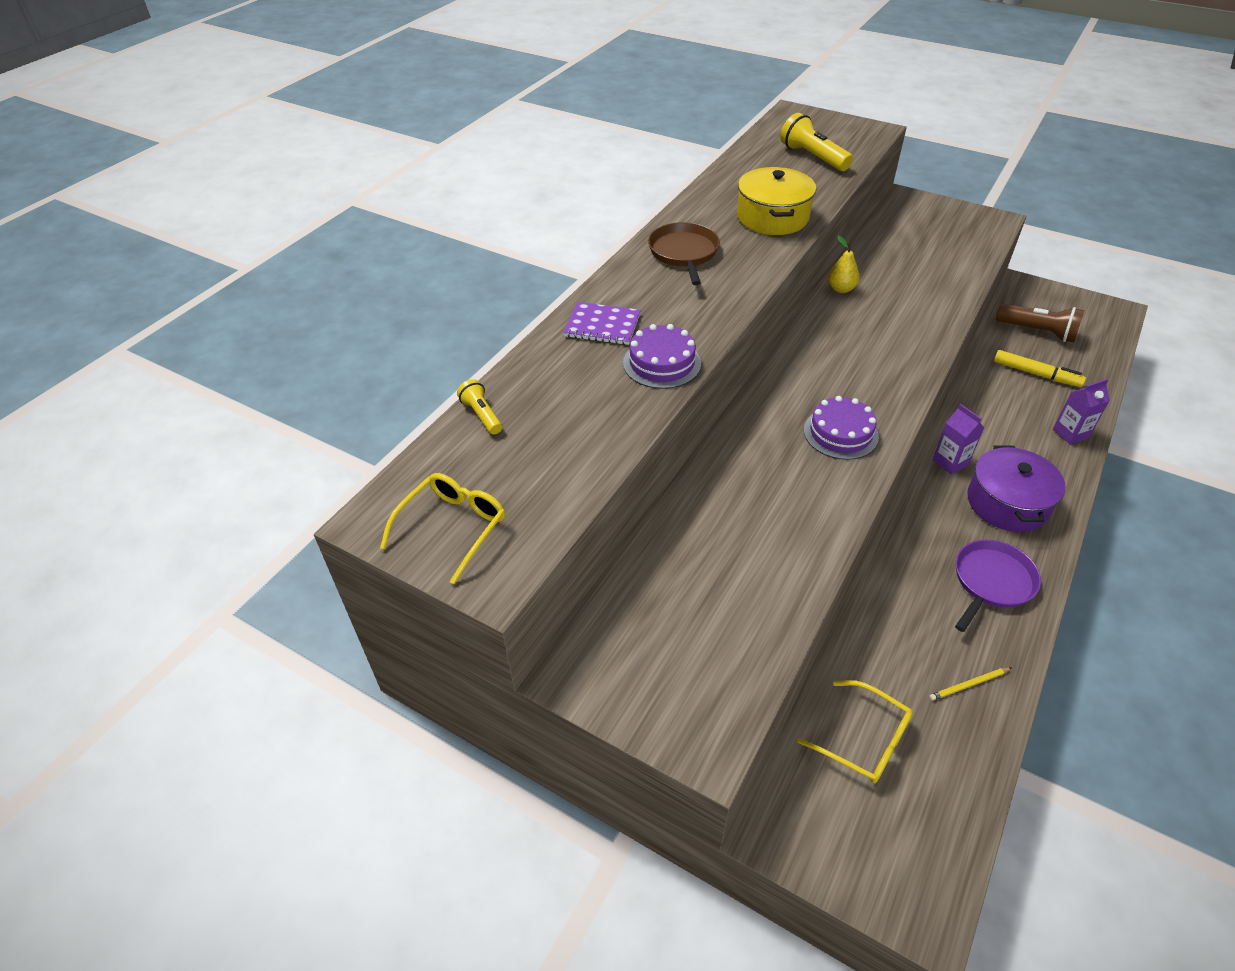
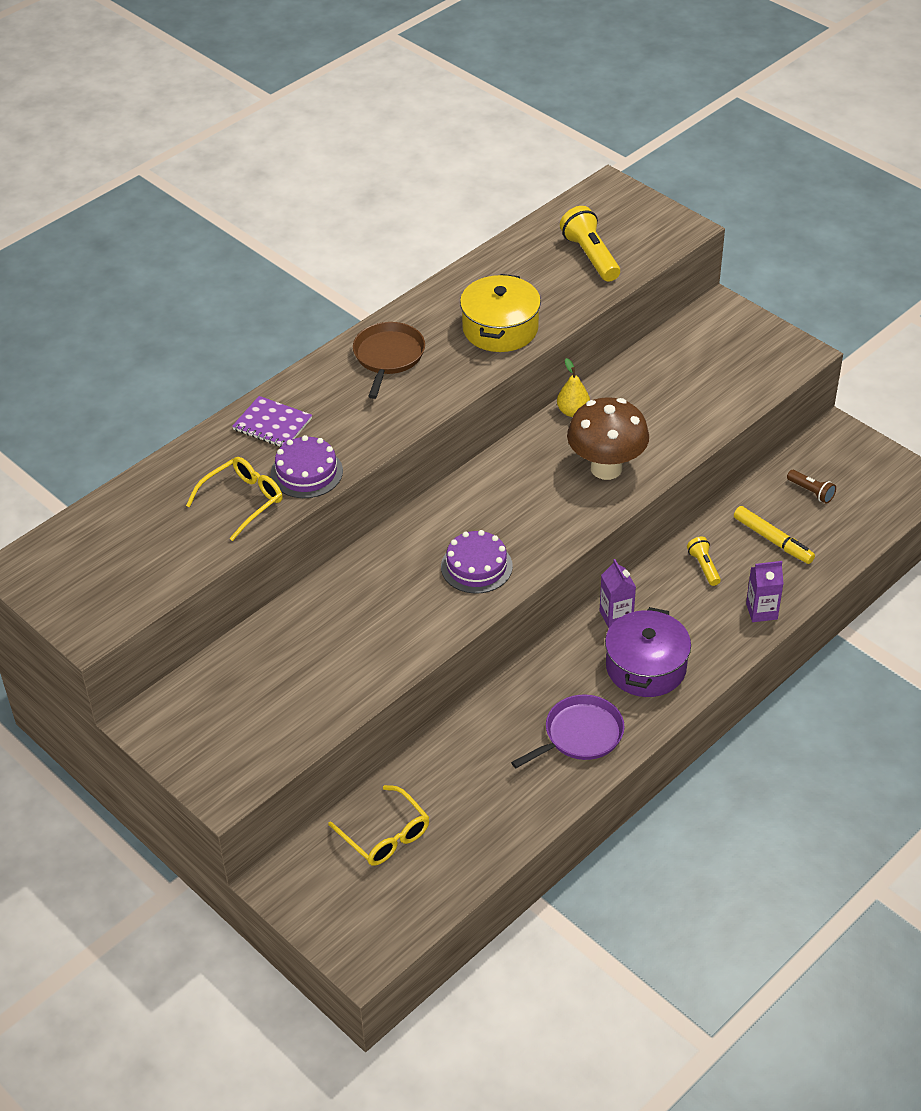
camera: 15 degrees right, 0 degrees up
yellow glasses [380,473,505,584] -> yellow glasses moved to [186,457,283,541]
yellow flashlight [457,379,502,434] -> yellow flashlight moved to [687,537,721,586]
yellow pencil [929,668,1011,701] -> none
brown flashlight [996,304,1084,342] -> brown flashlight [787,470,836,503], size x0.57
none -> brown mushroom [567,397,649,480]

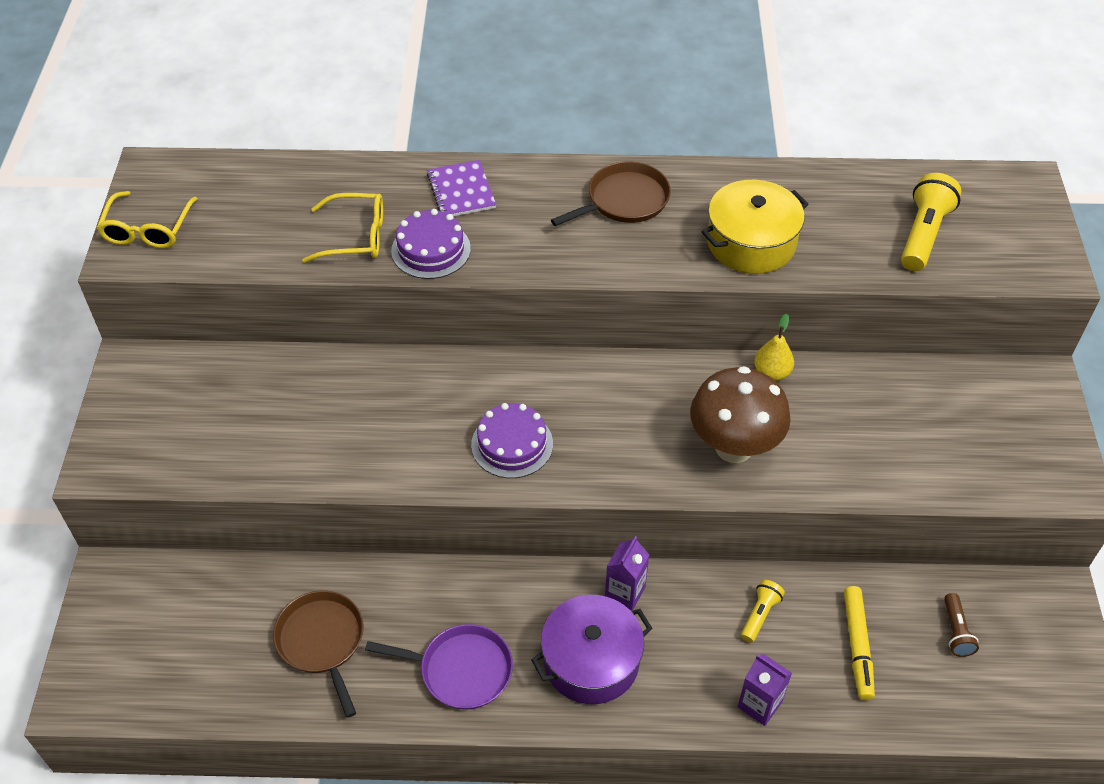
camera: 45 degrees right, 5 degrees up
yellow glasses [328,785,429,866] -> yellow glasses moved to [97,191,197,248]
none -> brown pan [273,590,364,718]

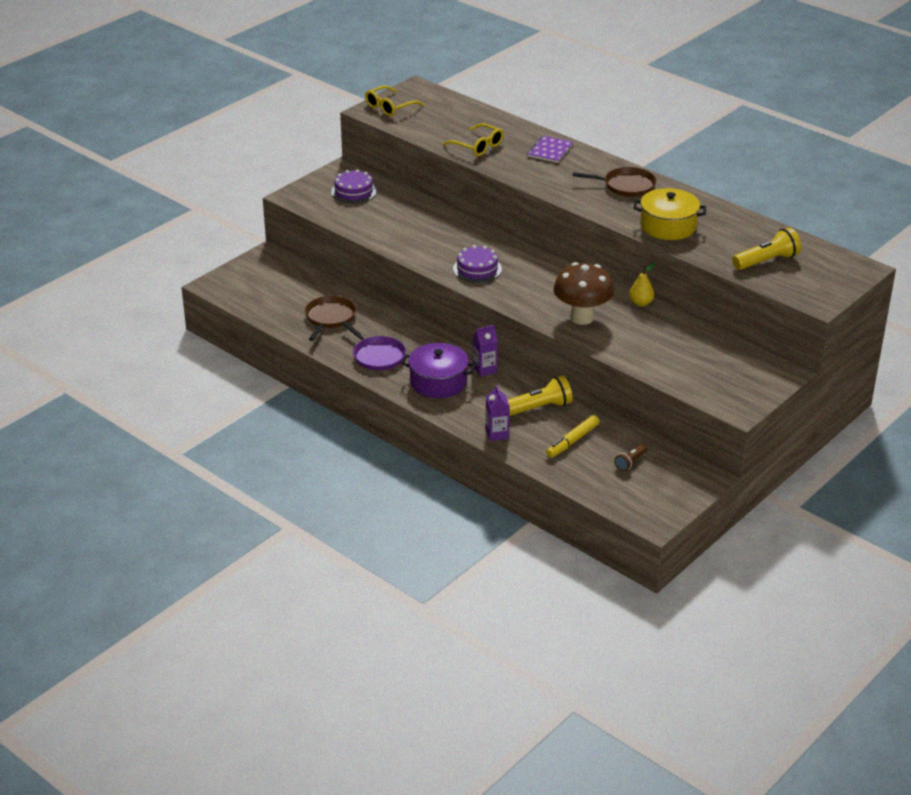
camera: 40 degrees right, 15 degrees down
purple cake [391,209,471,279] -> purple cake moved to [331,169,377,203]
yellow flashlight [741,580,785,643] -> yellow flashlight [508,375,573,416], size x1.76

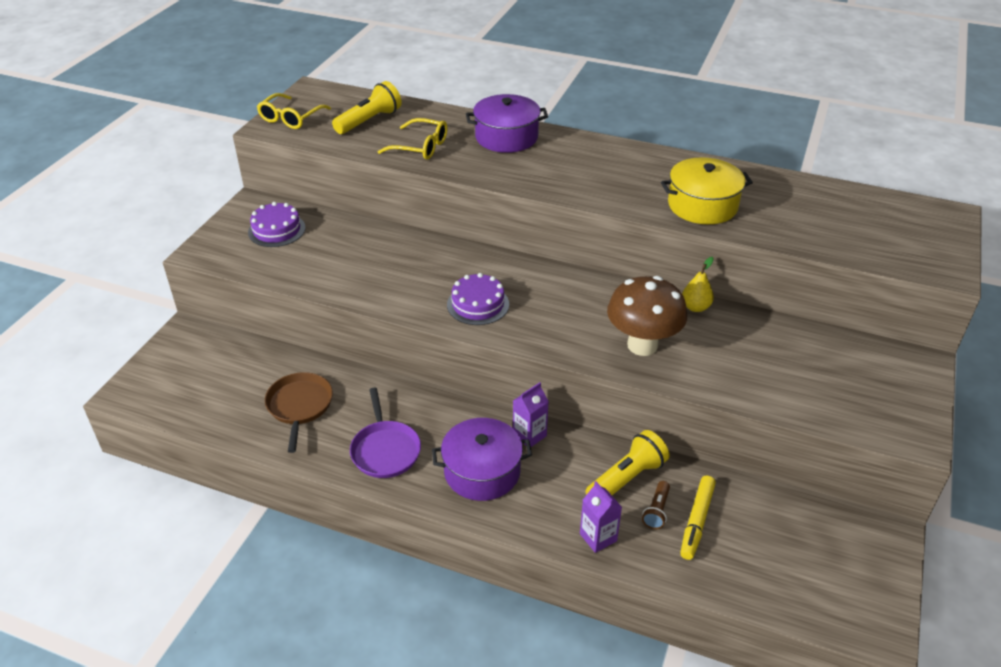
camera: 20 degrees left, 5 degrees up
purple pan [342,321,406,371] -> purple pan turned 45 degrees clockwise [350,388,421,478]
purple notebook [527,136,573,163] -> purple pot [466,94,548,153]
brown pan [573,167,656,197] -> none
brown flashlight [614,444,648,471] -> brown flashlight moved to [642,481,670,529]
yellow flashlight [732,227,801,270] -> yellow flashlight moved to [332,81,402,134]

